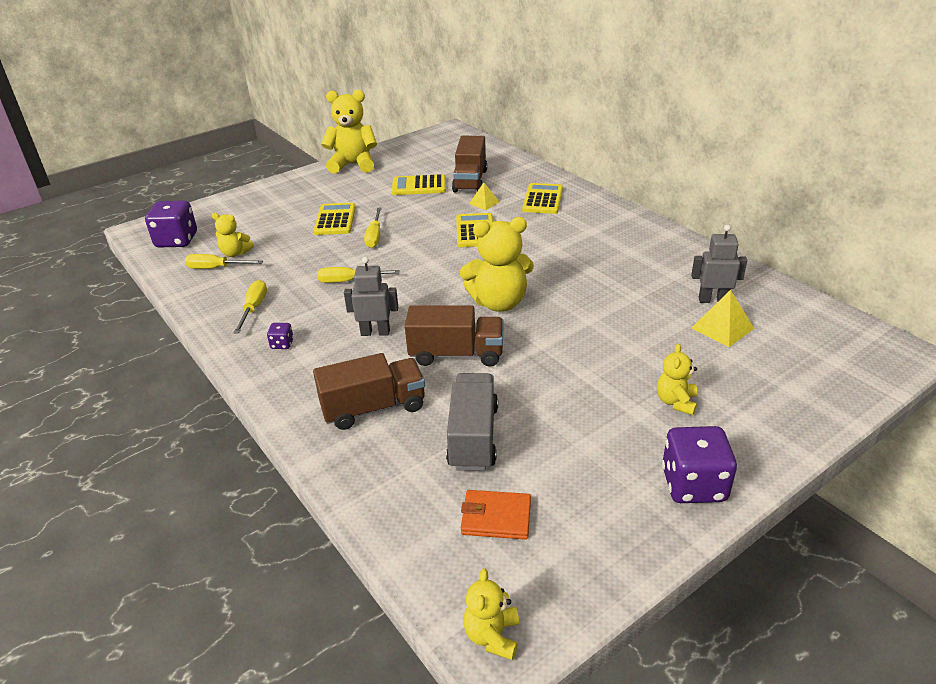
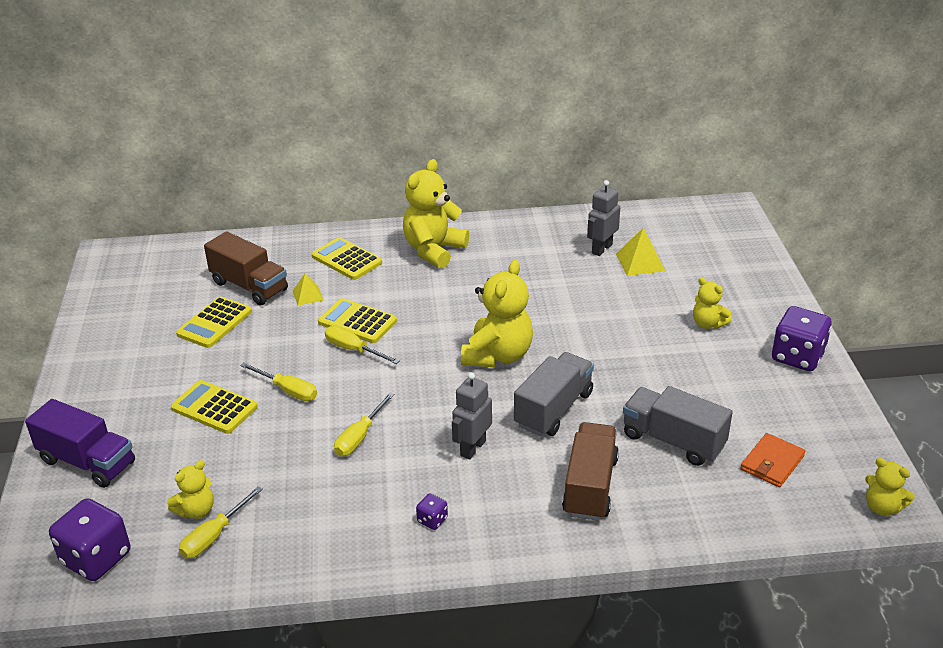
camera: 60 degrees left, 0 degrees up
yellow screwdriver [233,280,267,334] -> yellow screwdriver moved to [325,326,399,364]
yellow teddy bear [321,90,377,174] -> yellow teddy bear moved to [403,159,469,268]
brown truck [405,305,504,367] -> grey truck [514,352,594,436]
none -> purple truck [25,399,135,488]

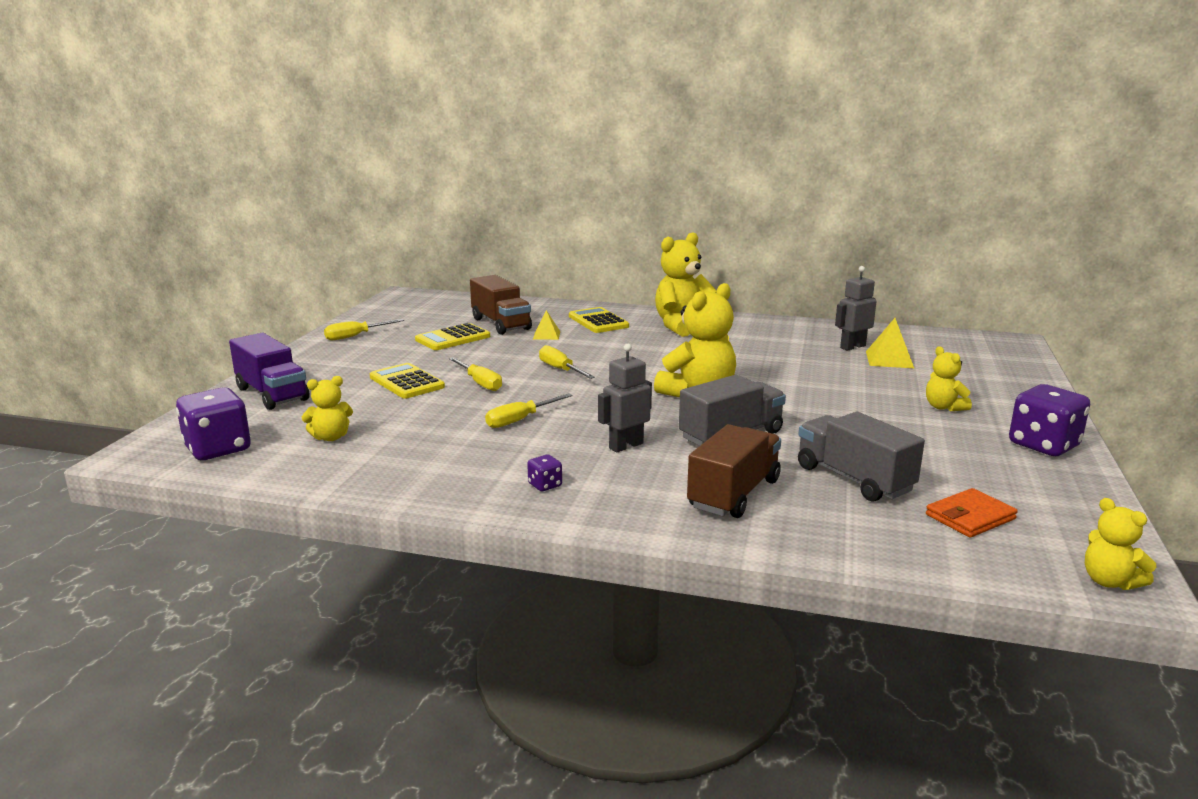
camera: 20 degrees right, 15 degrees down
yellow screwdriver [179,486,263,559] -> yellow screwdriver moved to [324,319,404,340]
yellow calculator [318,298,397,343] -> none

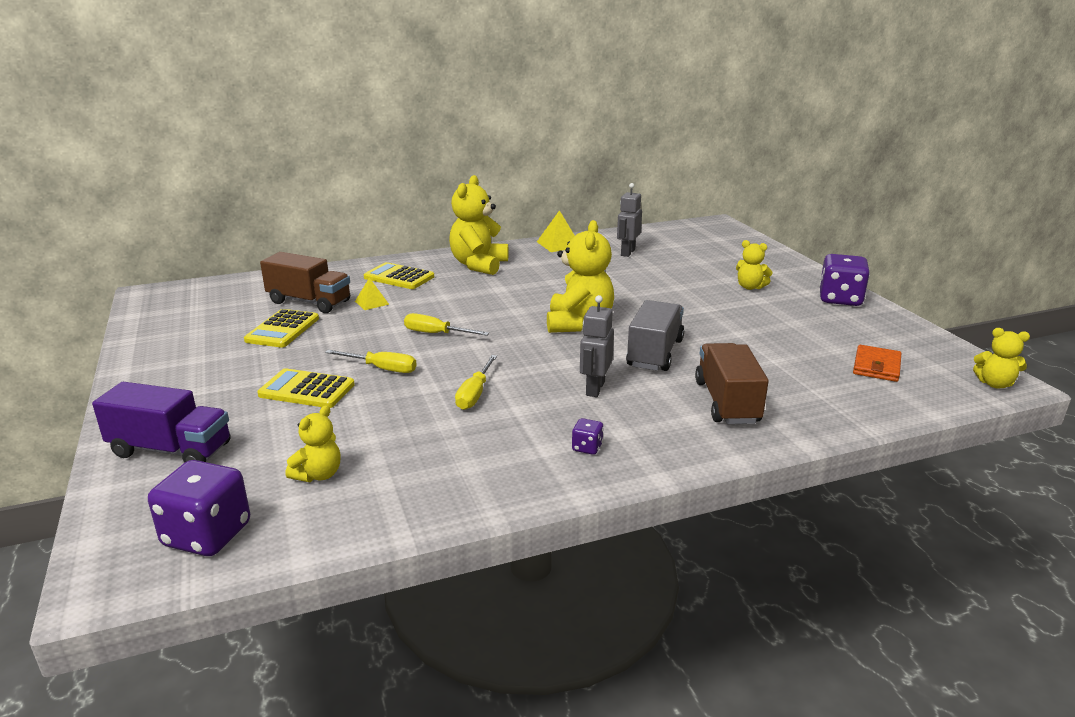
camera: 35 degrees left, 5 degrees up
yellow screwdriver [324,319,404,340] -> none
grey truck [798,412,925,502] -> none
yellow pyramid [866,318,914,368] -> yellow pyramid moved to [537,210,575,252]

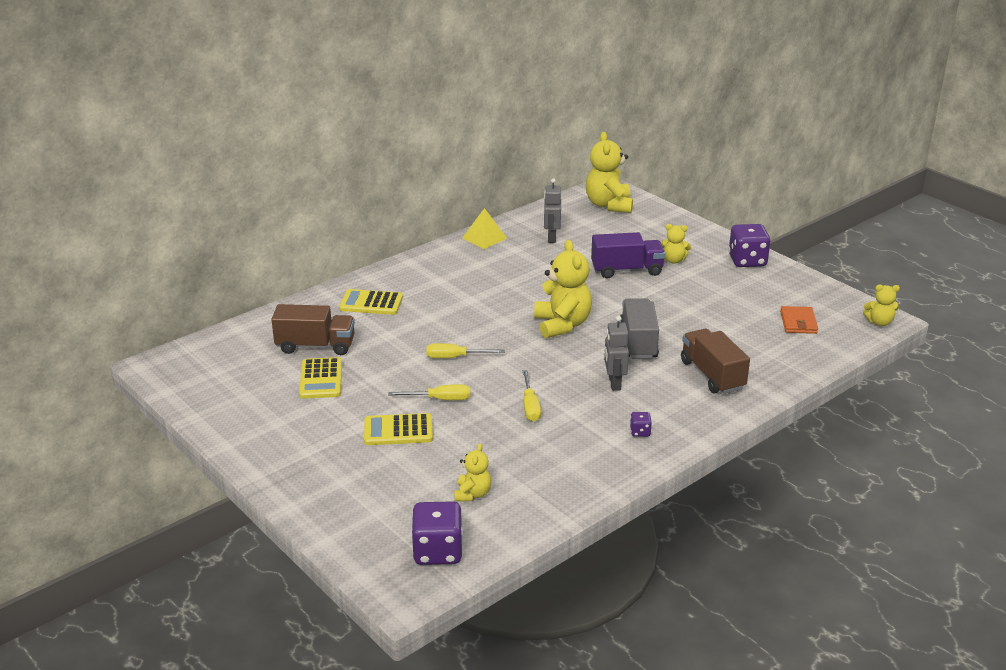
camera: 20 degrees left, 5 degrees up
purple truck [92,382,230,463] -> purple truck moved to [591,232,665,278]
yellow pyramid [355,278,389,310] -> none
yellow teddy bear [449,175,508,275] -> yellow teddy bear moved to [586,132,633,213]

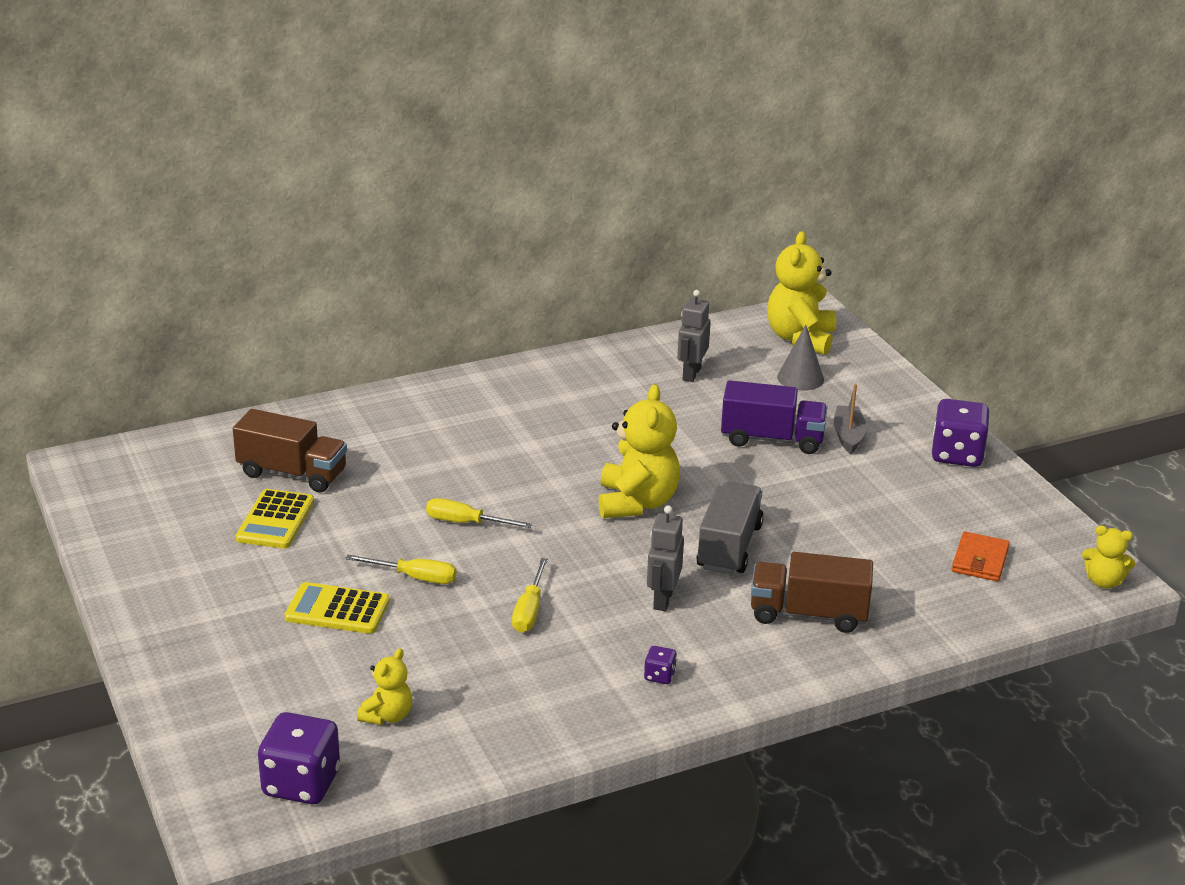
camera: 15 degrees right, 0 degrees up
yellow calculator [339,289,403,315] -> none
yellow pyramid [462,208,507,249] -> none
yellow teddy bear [661,224,691,263] -> grey boat [834,384,867,454]
brown truck [681,329,750,394] -> brown truck turned 75 degrees counterclockwise [751,552,873,633]
none -> grey cone [777,325,824,391]

